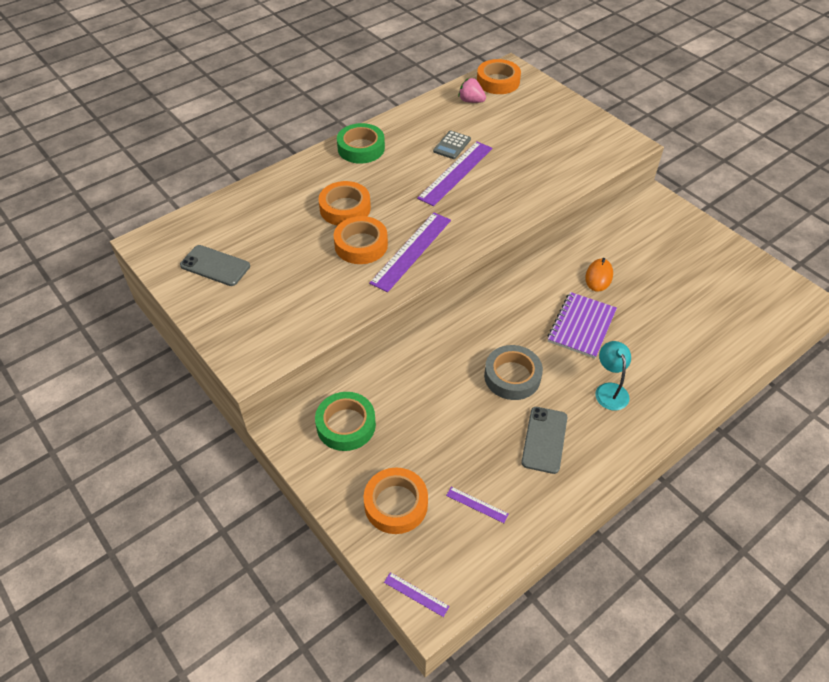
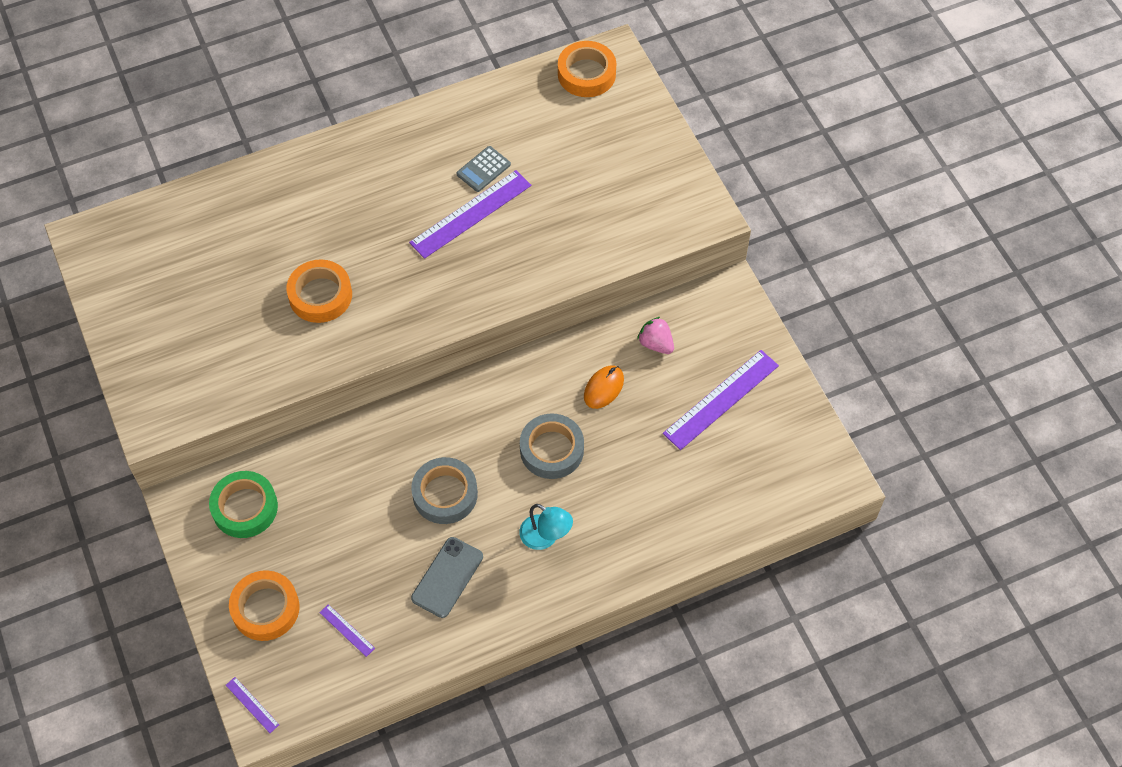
camera: 15 degrees right, 10 degrees up
grey phone [180,245,250,286] -> none
orange tape [318,181,371,226] -> none
green tape [337,123,385,164] -> none
purple ruler [369,212,451,292] -> purple ruler moved to [663,350,779,450]
pink strawberry [458,78,486,103] -> pink strawberry moved to [637,317,674,354]
purple notebook [547,292,617,359] -> grey tape [520,414,584,479]
turquoise lamp [595,341,631,410] -> turquoise lamp turned 120 degrees clockwise [519,504,573,550]

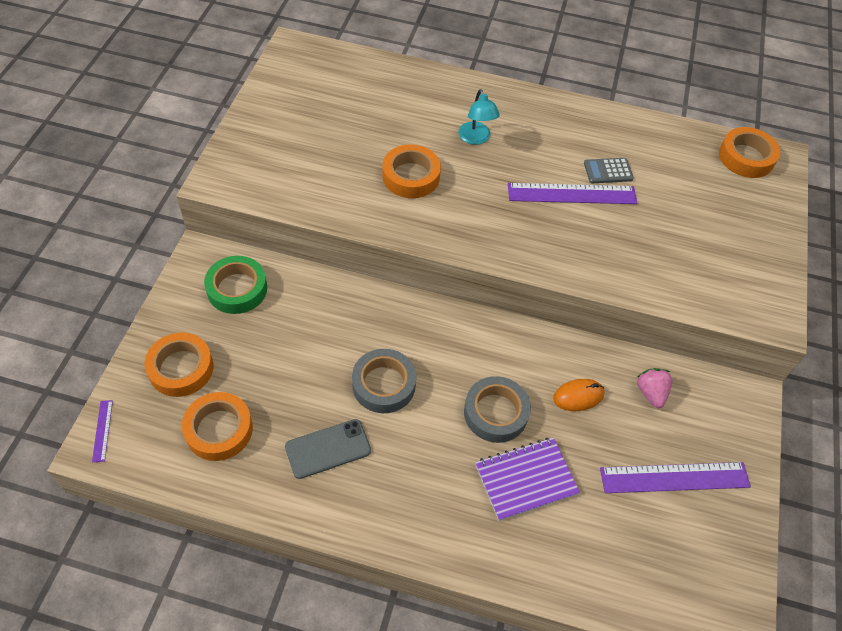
camera: 35 degrees right, 5 degrees down
purple ruler [320,604,375,657] -> orange tape [182,392,253,461]
turquoise lamp [519,504,573,550] -> turquoise lamp moved to [458,89,500,145]
none -> purple notebook [475,437,580,521]

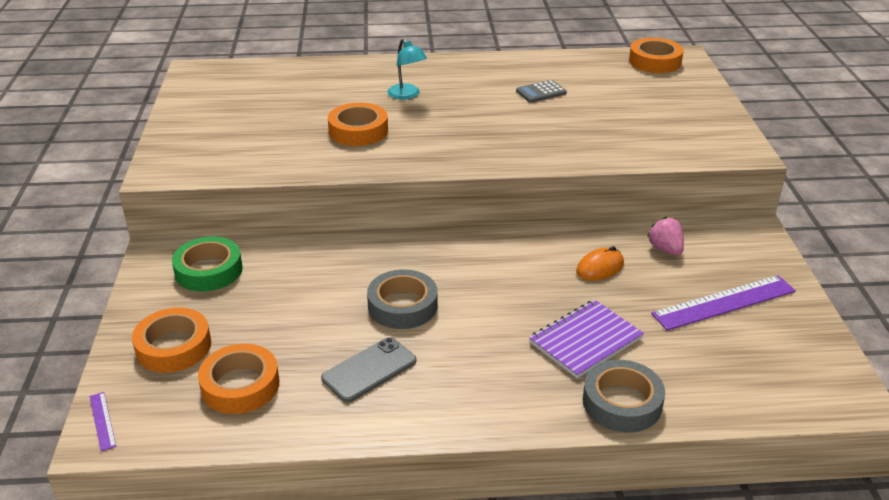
camera: 15 degrees left, 20 degrees down
grey tape [464,376,531,443] -> grey tape moved to [583,360,665,432]
purple ruler [508,183,637,204] -> none

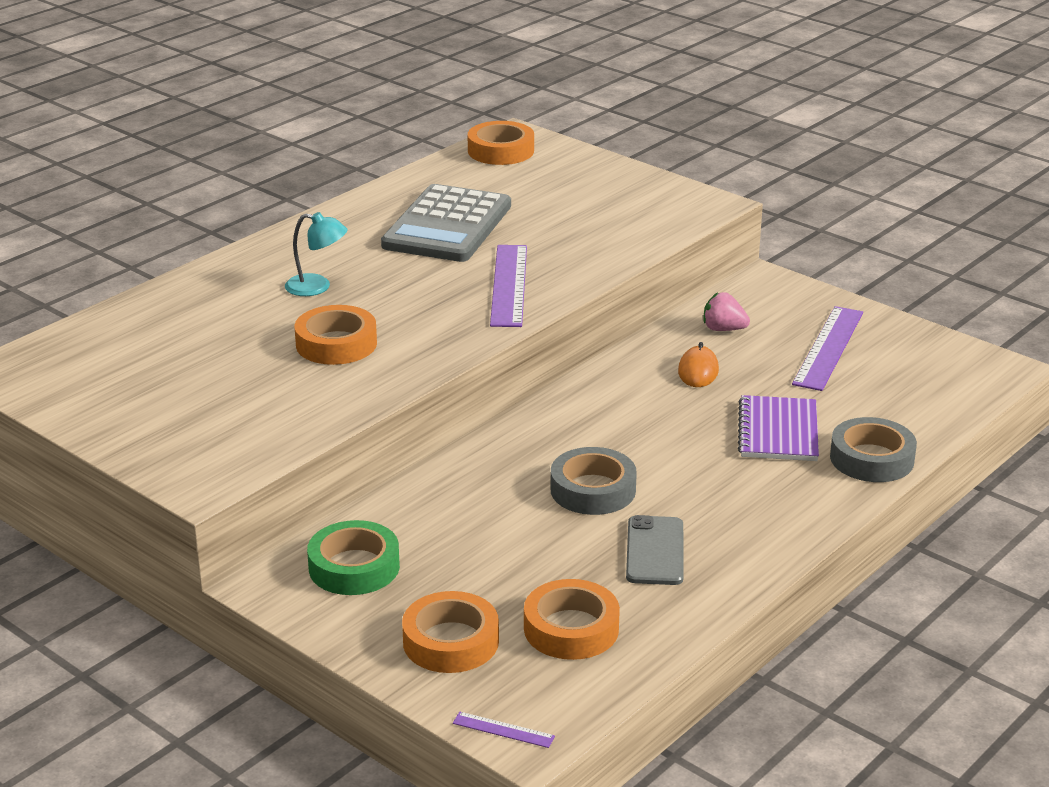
camera: 45 degrees left, 5 degrees down
grey calculator [516,80,567,103] -> grey calculator [381,184,511,262], size x2.40
none -> purple ruler [490,245,527,327]

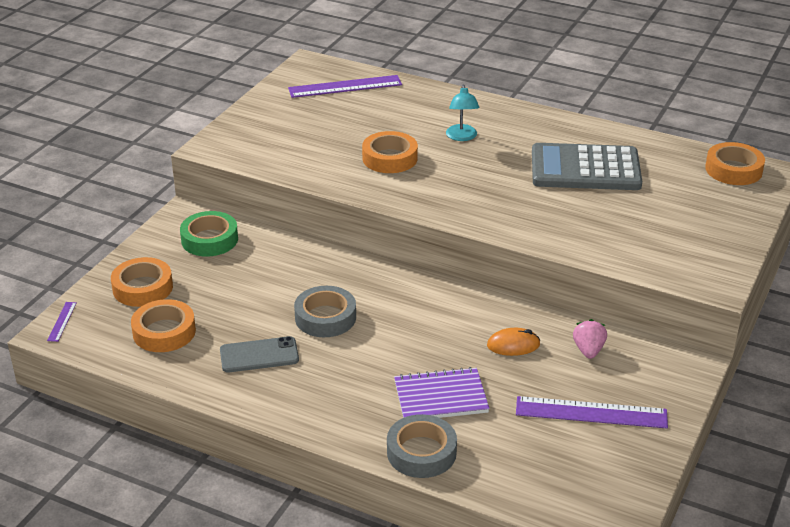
camera: 75 degrees right, 5 degrees up
purple ruler [490,245,527,327] -> purple ruler moved to [288,75,402,98]

